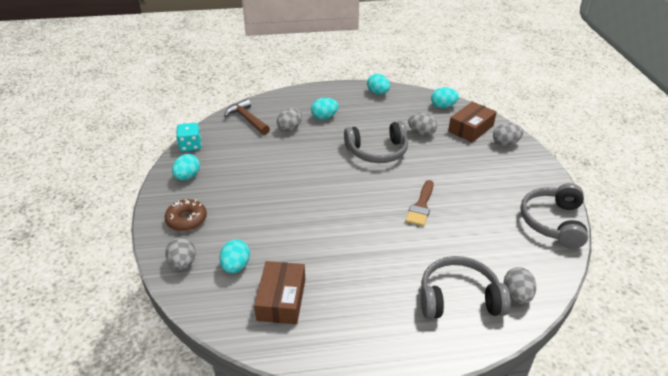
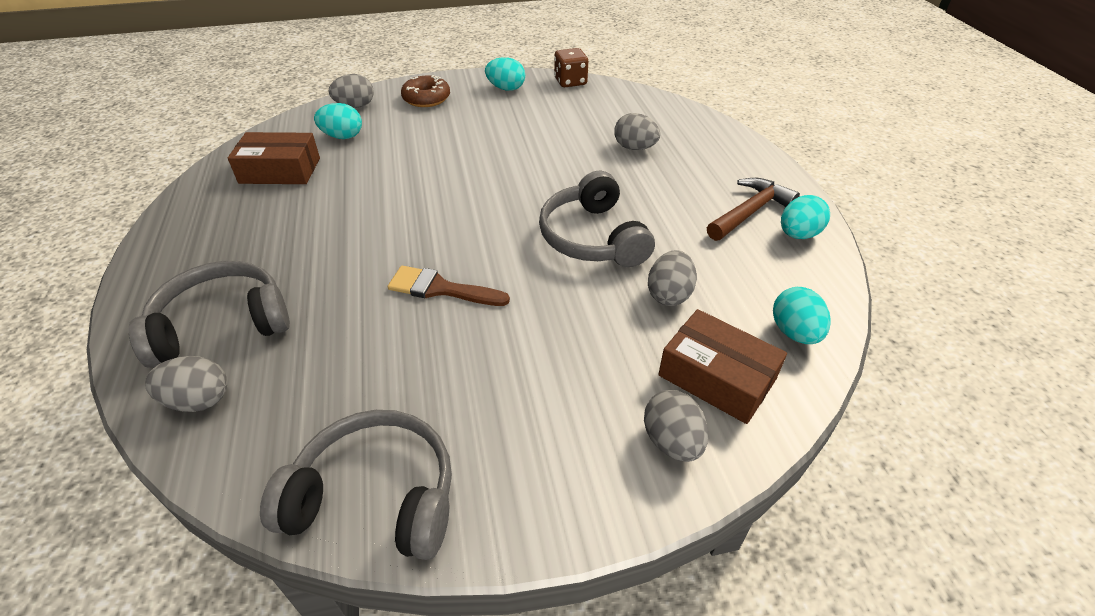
camera: 85 degrees right, 5 degrees up
turquoise dice [176,123,201,152] -> brown dice [554,48,588,87]
brown hammer [224,99,270,135] -> brown hammer moved to [707,178,800,241]
turquoise egg [311,98,339,120] -> none
grey headphones [421,256,511,319] -> grey headphones turned 105 degrees counterclockwise [129,261,290,368]

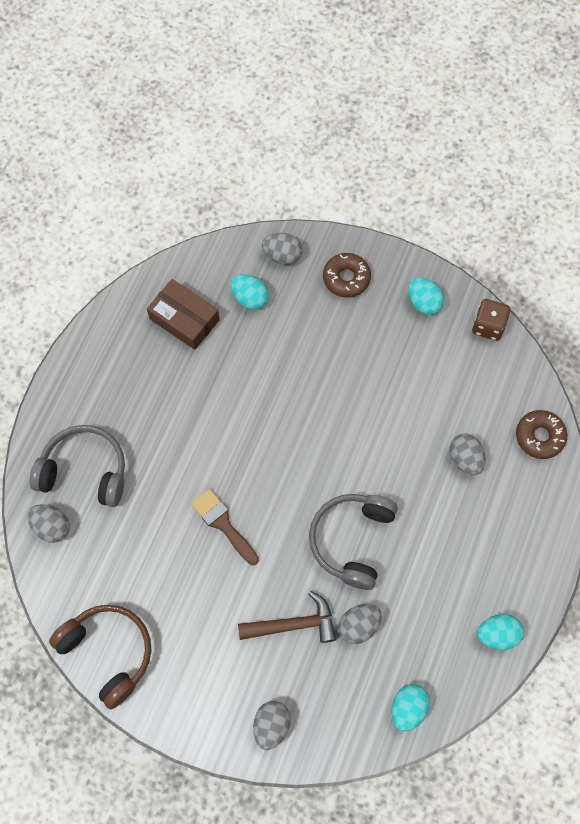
camera: 35 degrees right, 25 degrees up
grey headphones [260,410,452,560] -> brown headphones [49,605,152,709]
brown box [658,309,787,424] -> none
brown hammer [707,178,800,241] -> brown hammer moved to [238,591,336,643]
none -> brown donut [516,410,567,459]

